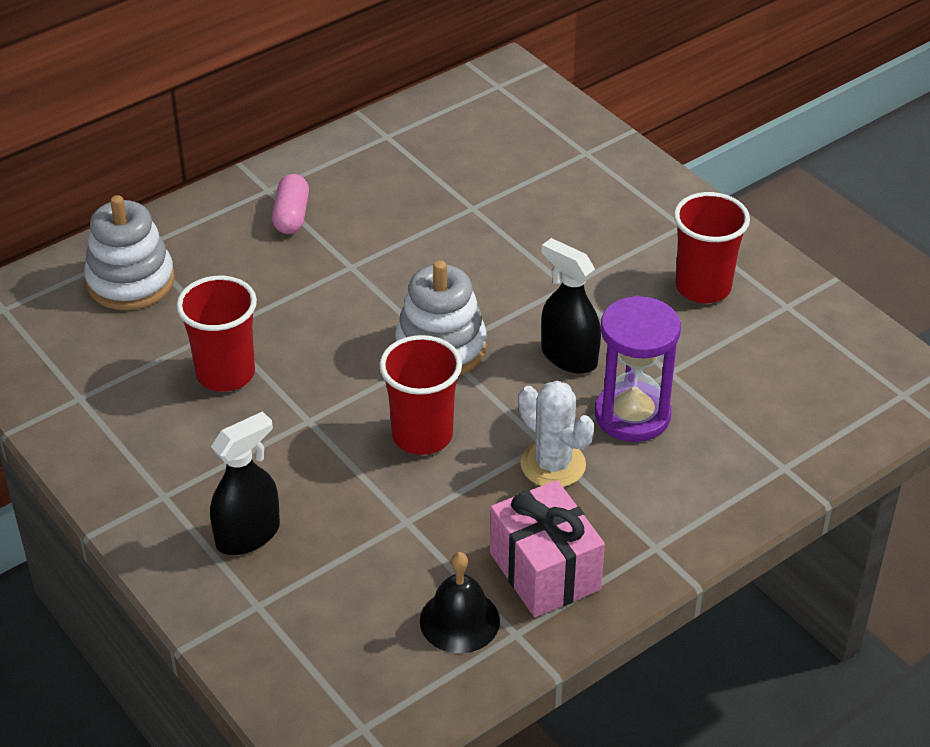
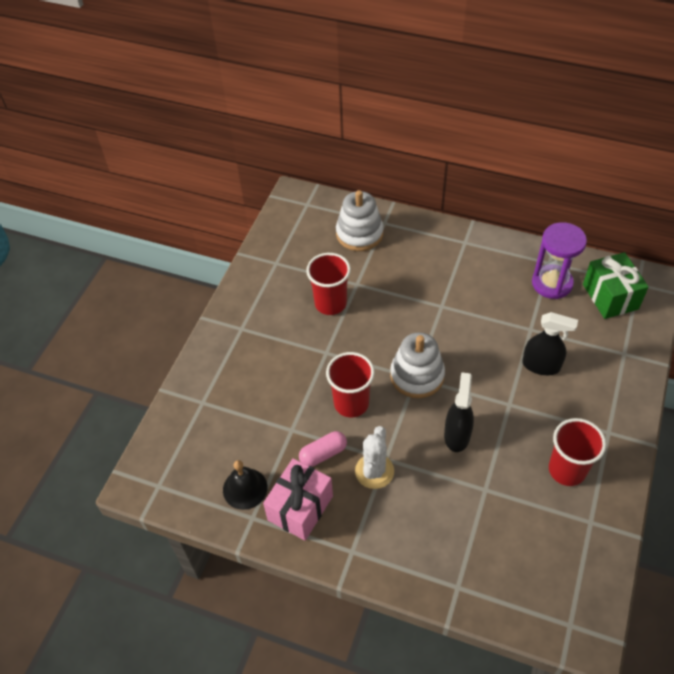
camera: 60 degrees right, 10 degrees up
black spray bottle [210,411,280,555] -> black spray bottle moved to [522,312,578,375]
pink capsule [272,174,309,234] -> pink capsule moved to [299,431,347,467]
purple hourglass [595,295,681,442] -> purple hourglass moved to [532,222,587,299]
none -> green gift [583,252,648,319]

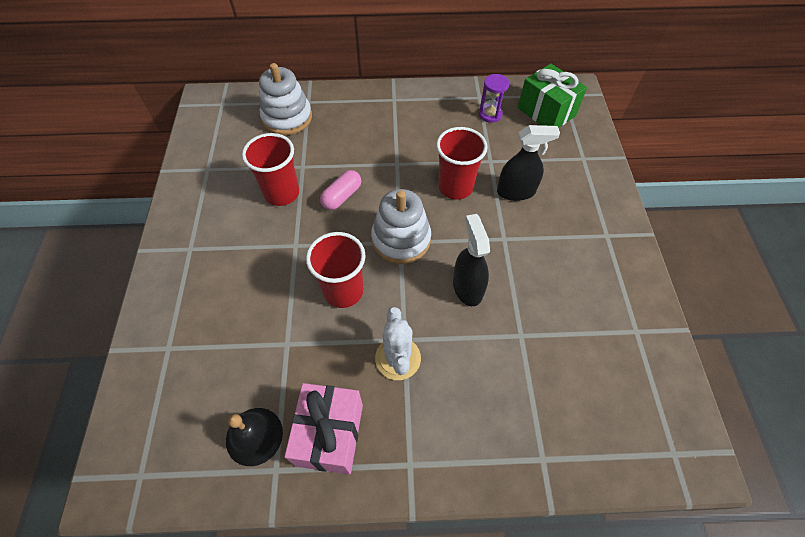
camera: 25 degrees left, 5 degrees up
pink capsule [299,431,347,467] -> pink capsule moved to [320,170,361,210]
purple hourglass [532,222,587,299] -> purple hourglass [479,74,509,123], size x0.58
red cup [549,418,606,486] -> red cup moved to [436,127,487,199]

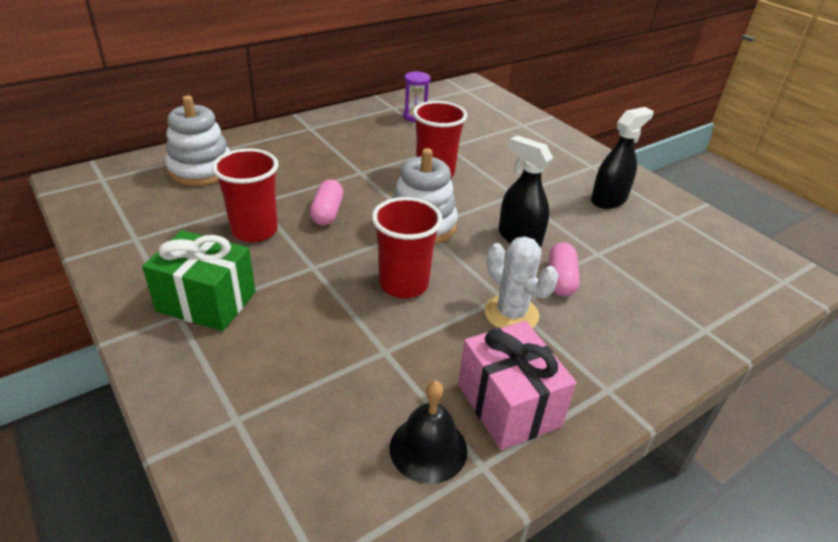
camera: 35 degrees left, 20 degrees down
black spray bottle [497,125,560,201] -> black spray bottle moved to [591,107,653,209]
green gift [518,64,587,128] -> green gift moved to [142,230,256,331]
none -> pink capsule [548,243,580,296]

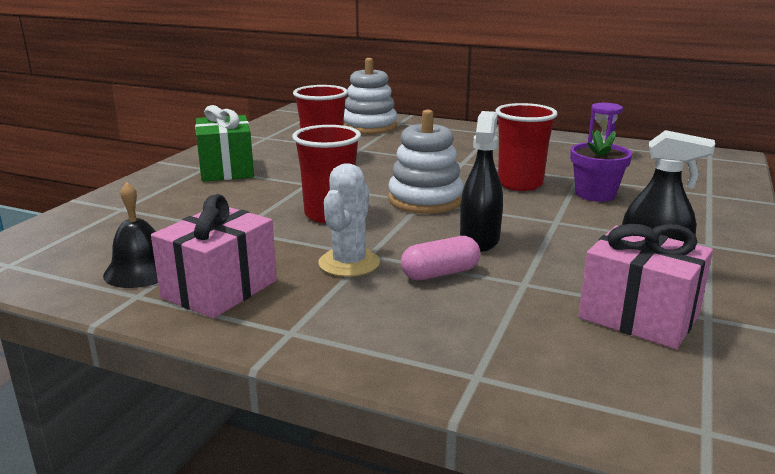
camera: 60 degrees right, 15 degrees down
pink capsule [310,180,343,225] -> none
none -> purple flower pot [570,130,632,202]
none -> pink gift [578,224,713,349]

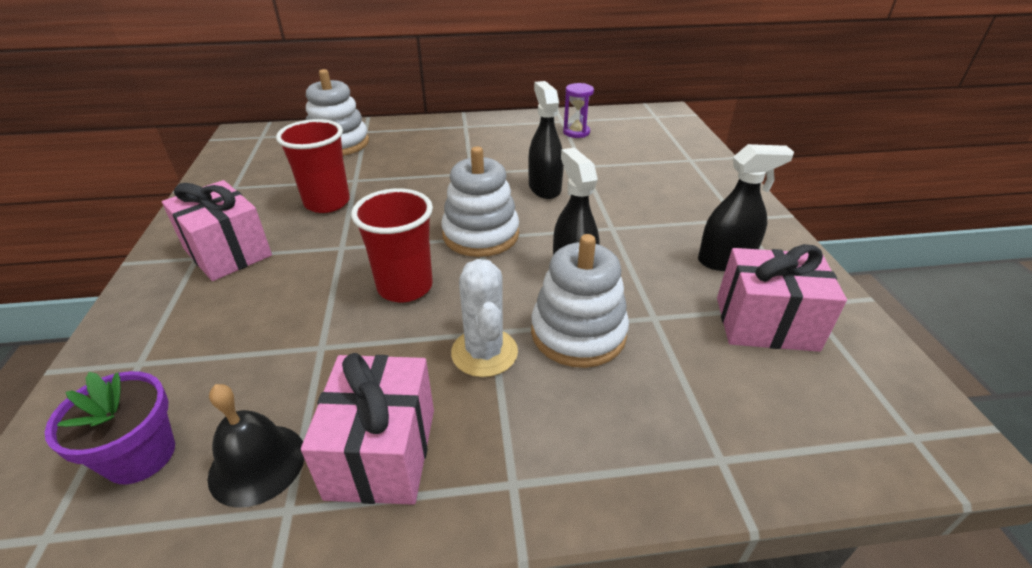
camera: 30 degrees left, 15 degrees up
green gift [195,105,254,182] -> pink gift [162,180,272,281]
pink capsule [401,236,480,280] -> white stacking toy [531,234,629,368]
red cup [495,103,558,191] -> black spray bottle [528,81,564,199]
purple flower pot [570,130,632,202] -> purple flower pot moved to [45,371,175,484]

